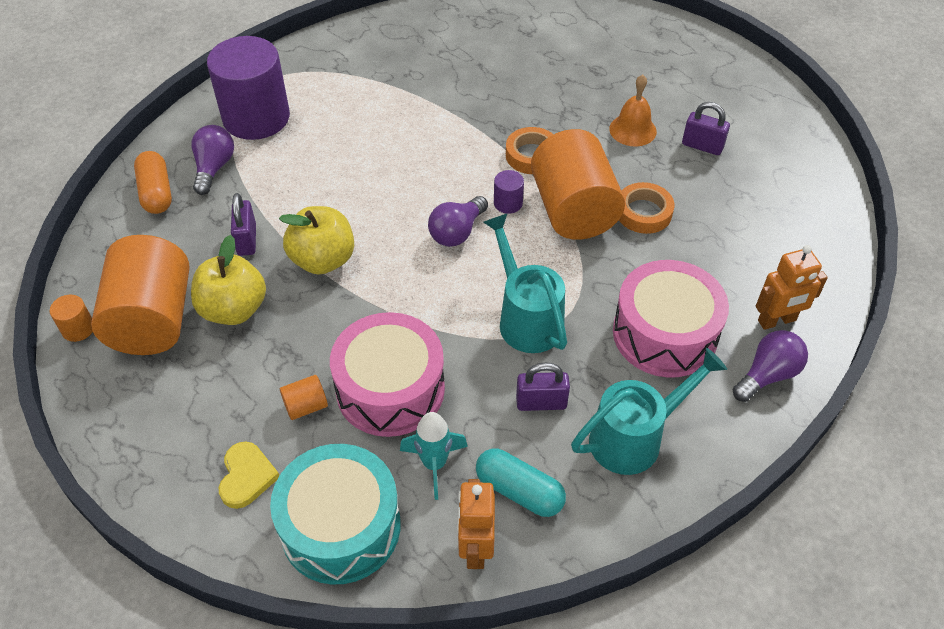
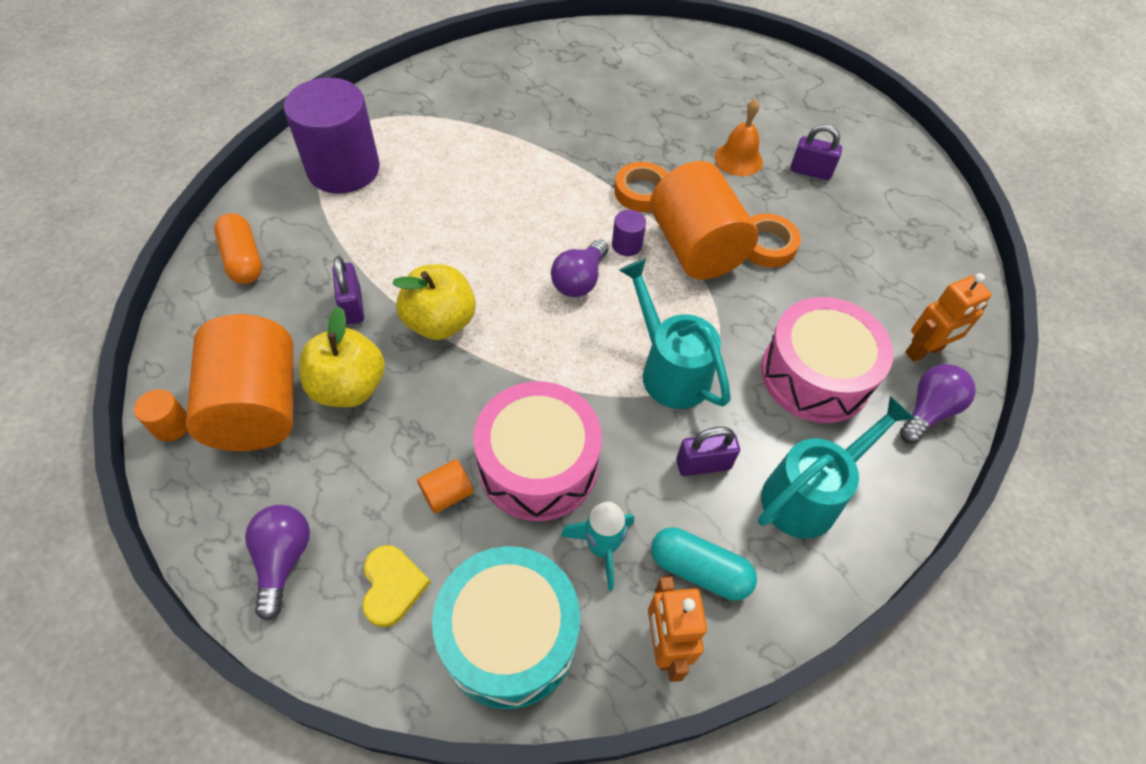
camera: 10 degrees left, 5 degrees up
purple light bulb [192,125,234,195] -> purple light bulb moved to [245,505,310,621]

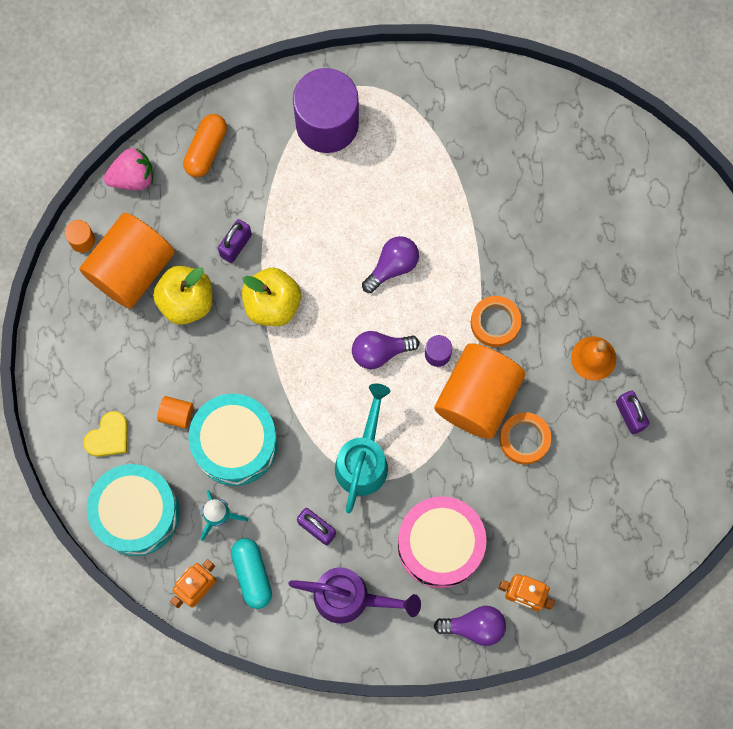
camera: 50 degrees right, 20 degrees up
purple light bulb [245,505,310,621] -> purple light bulb moved to [362,236,419,293]
pink drum [473,382,602,521] -> turquoise drum [189,394,278,486]
turquoise watering can [758,396,915,539] -> purple watering can [288,567,421,624]
none -> pink strawberry [104,148,153,190]

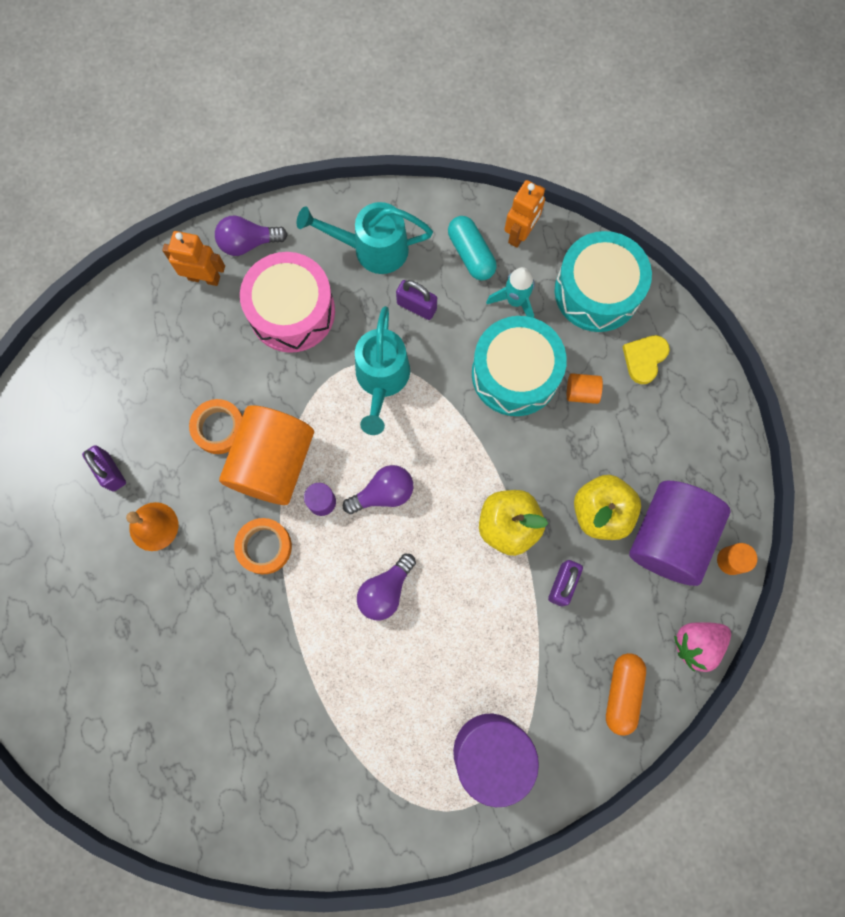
camera: 170 degrees right, 0 degrees up
orange cylinder [79,213,175,309] -> purple cylinder [629,481,730,586]
purple watering can [288,567,421,624] -> turquoise watering can [297,202,433,274]

